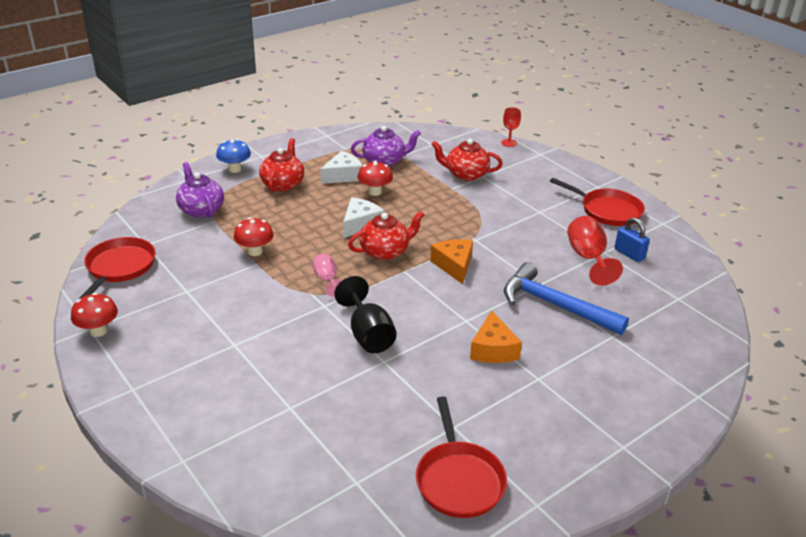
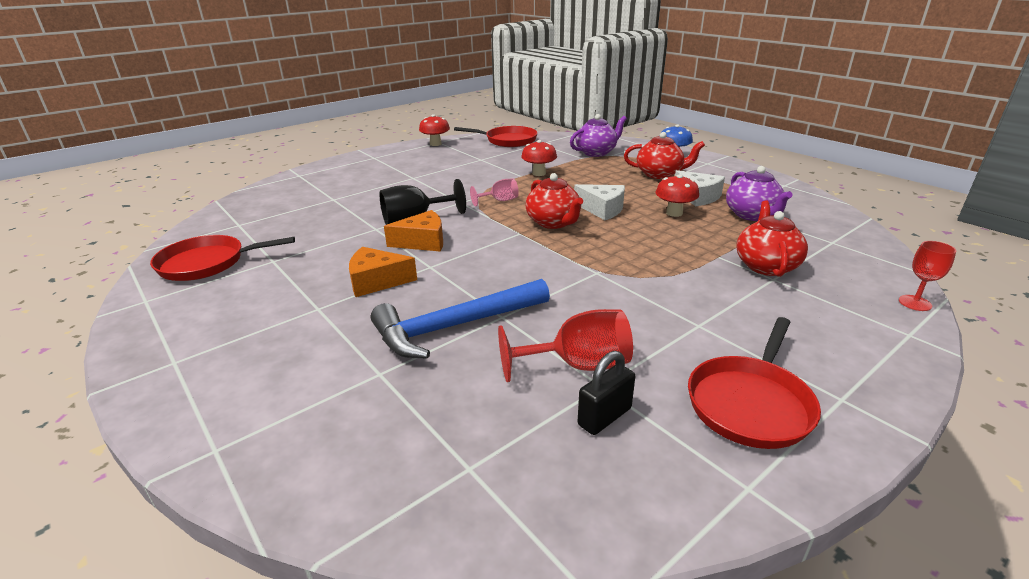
camera: 90 degrees right, 5 degrees down
orange cheese [430,239,473,284] -> orange cheese moved to [384,210,443,251]
blue hammer [504,262,629,335] -> blue hammer turned 150 degrees counterclockwise [371,279,550,359]
blue padlock [614,218,650,262] -> black padlock [578,351,635,435]

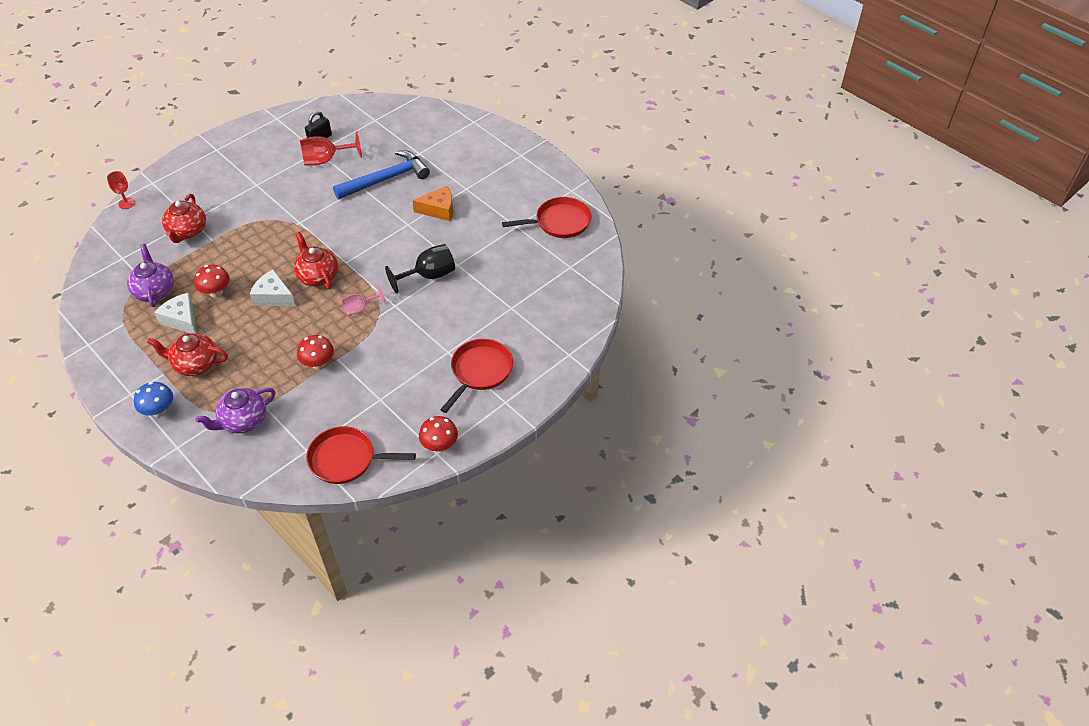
camera: 175 degrees right, 20 degrees up
orange cheese [384,210,443,251] -> none
red pan [688,317,821,449] -> red pan moved to [440,339,513,413]

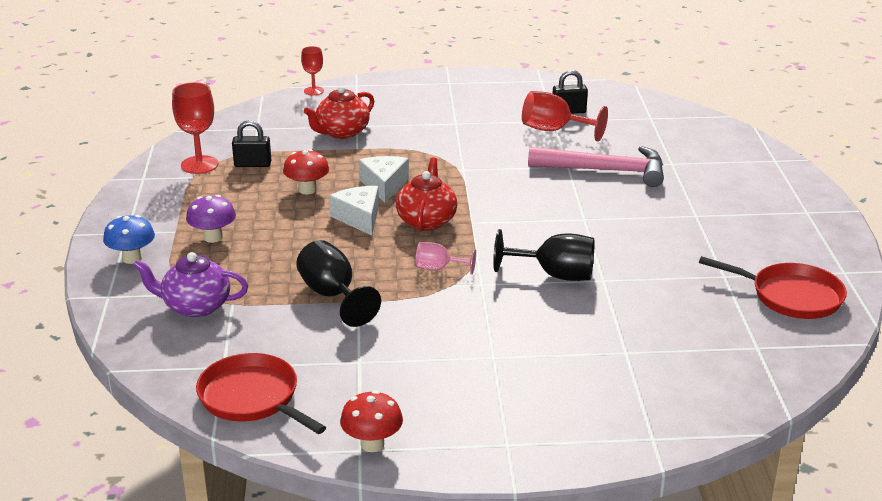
camera: 40 degrees right, 20 degrees down
purple teapot [127,244,174,307] -> black padlock [232,120,271,167]
red teapot [147,333,228,376] -> purple mushroom [186,195,236,243]
white cheese [154,293,196,333] -> white cheese moved to [358,156,409,203]
red mushroom [297,335,334,369] -> black goblet [296,240,381,327]
blue hammer [333,150,430,199] -> pink hammer [528,146,664,187]
orange cheese [412,186,453,221] -> none
red pan [440,339,513,413] -> none
none -> red goblet [172,82,218,174]

